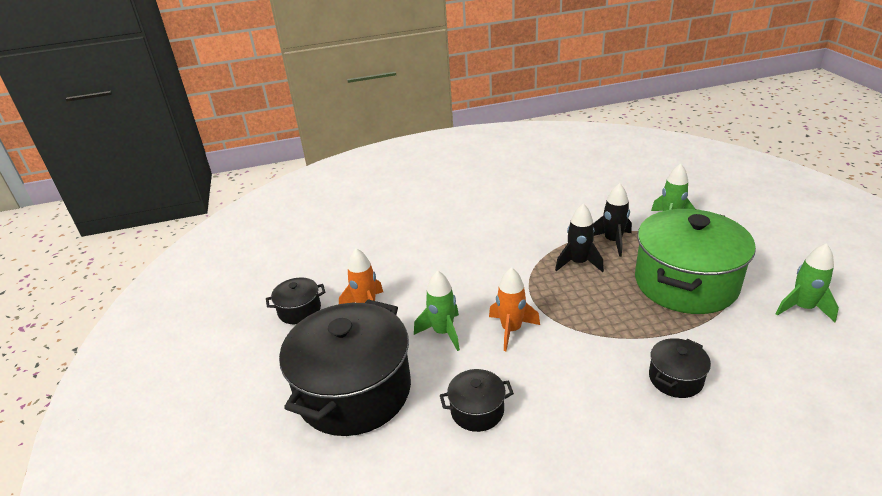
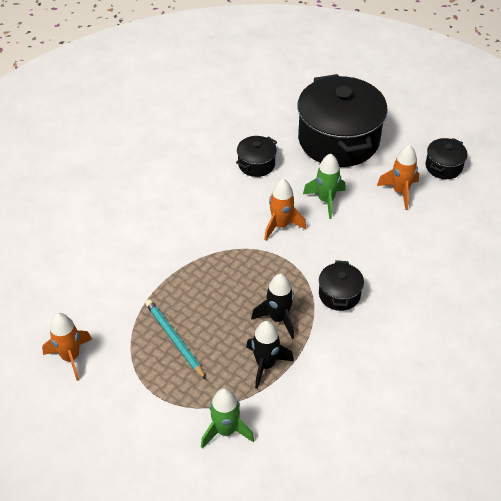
camera: 140 degrees right, 15 degrees up
green pot [635,209,756,314] -> turquoise pencil [145,299,206,380]
black pot [649,338,711,398] -> black pot moved to [319,260,364,311]
green rocket [776,243,839,322] -> orange rocket [42,313,92,381]

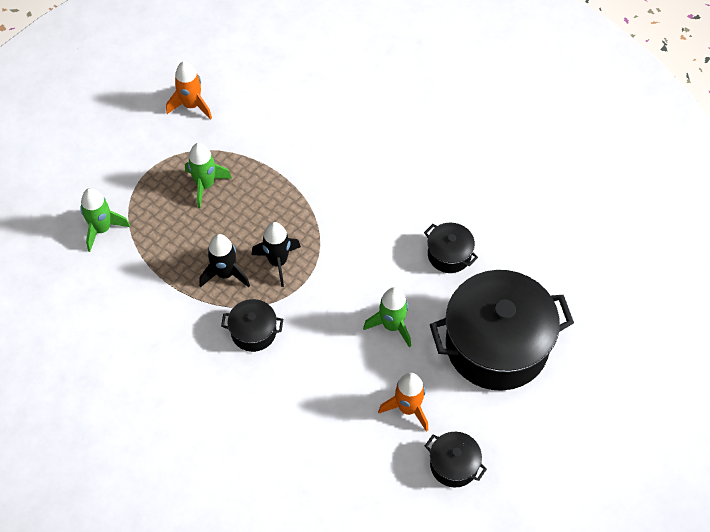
camera: 90 degrees right, 10 degrees up
turquoise pencil [145,299,206,380] -> green rocket [185,143,232,208]
black rocket [246,321,294,389] -> black rocket moved to [252,222,301,287]
orange rocket [264,179,306,241] -> none

